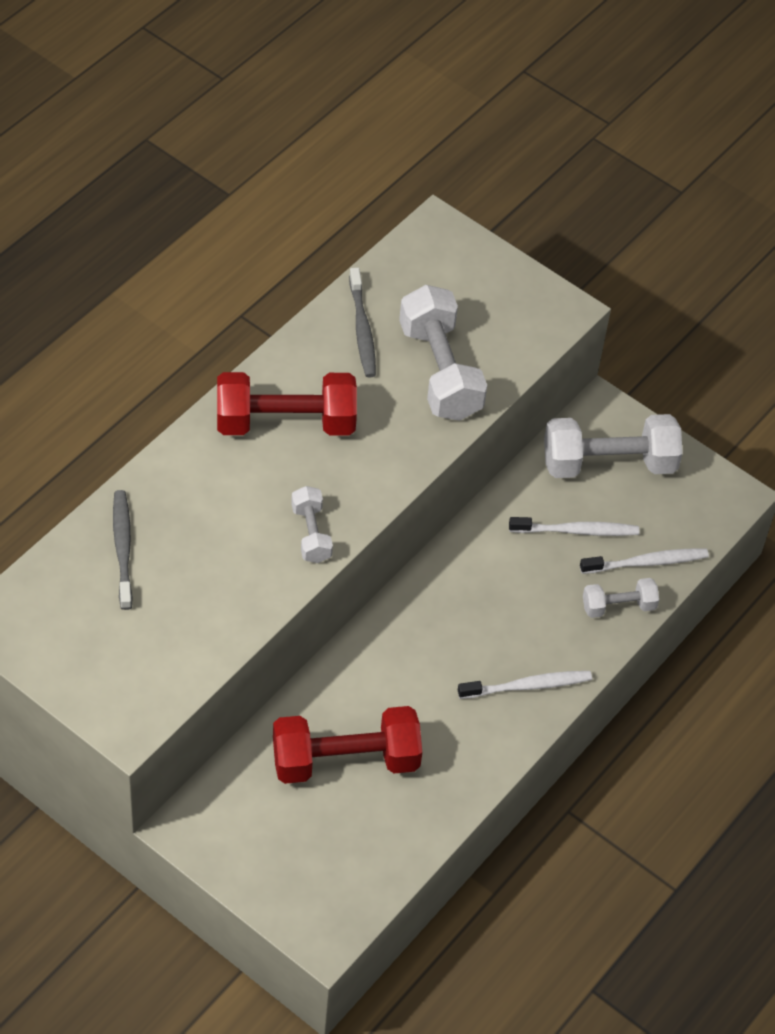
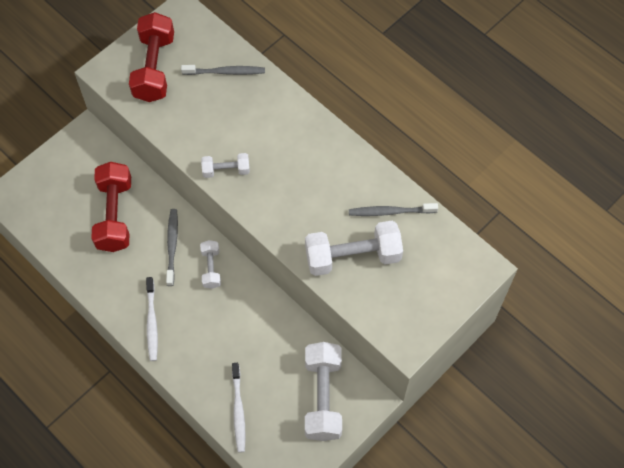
camera: 100 degrees right, 10 degrees up
red dumbbell [217,372,357,435] -> red dumbbell moved to [129,12,174,102]
white toothbrush [509,517,639,536] -> none
white dumbbell [583,578,659,618] -> white dumbbell moved to [200,240,221,289]
none -> grey toothbrush [166,209,178,286]

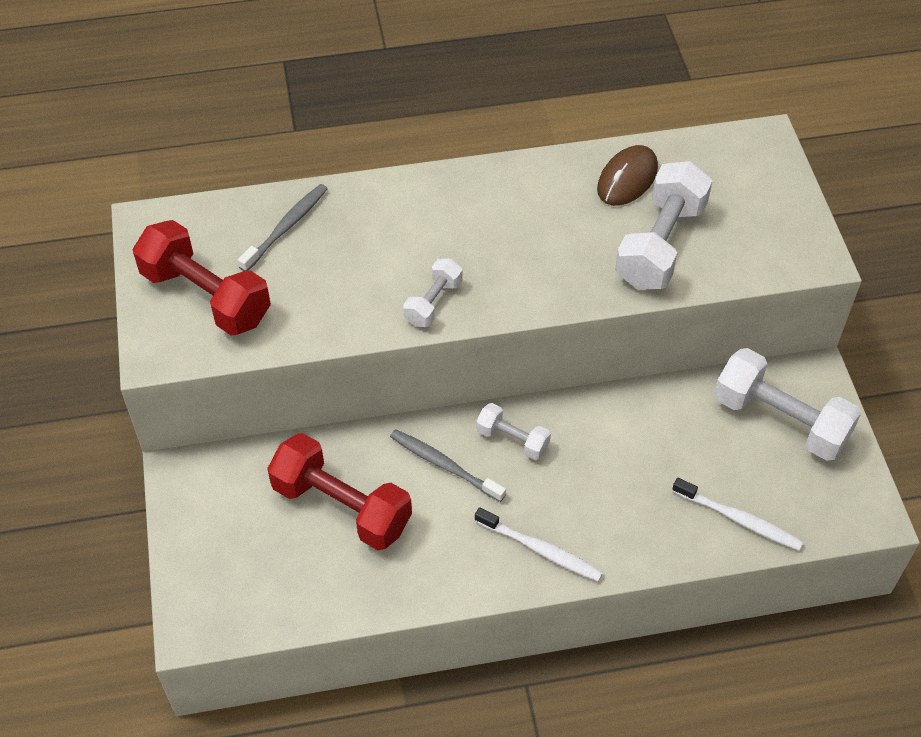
camera: 55 degrees left, 10 degrees down
grey toothbrush [349,203,438,216] -> brown mouse [597,145,658,206]

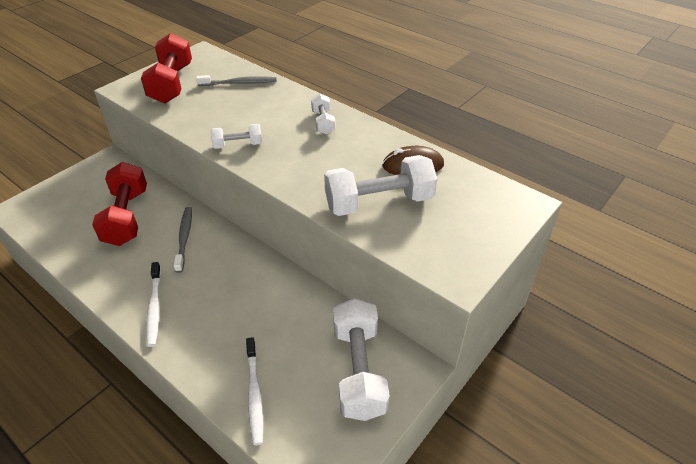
camera: 50 degrees right, 10 degrees down
white dumbbell [476,403,551,460] -> white dumbbell moved to [311,94,336,135]

